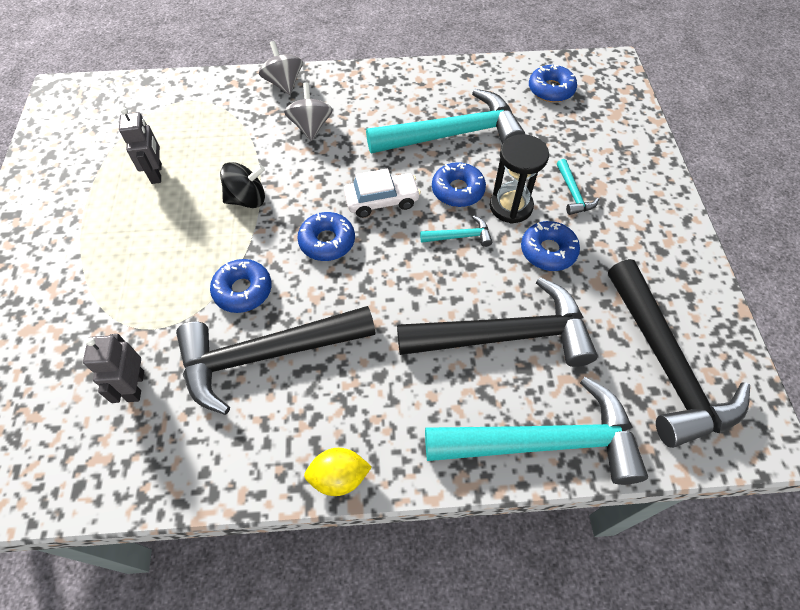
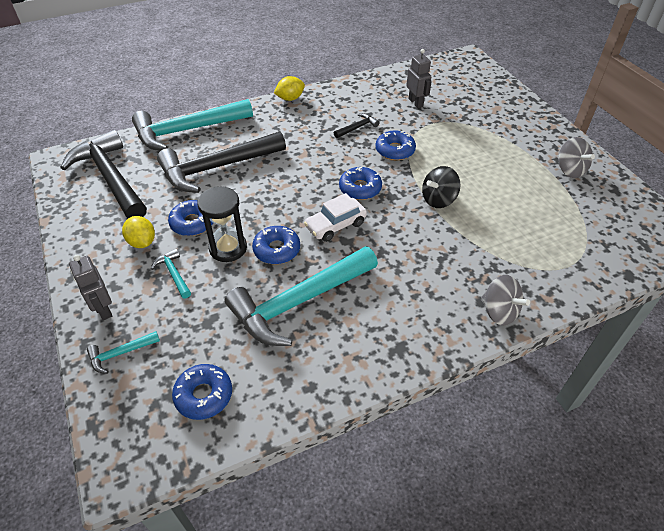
camera: 160 degrees right, 10 degrees down
grey robot [119,108,162,184] -> grey robot moved to [69,255,112,320]
black hammer [176,306,376,415] -> black hammer [334,113,379,138], size x0.41
grey spinning top [284,83,333,141] -> grey spinning top moved to [558,137,595,178]
turquoise hammer [420,215,492,247] -> turquoise hammer moved to [87,331,160,374]
none -> yellow lemon [122,216,155,248]

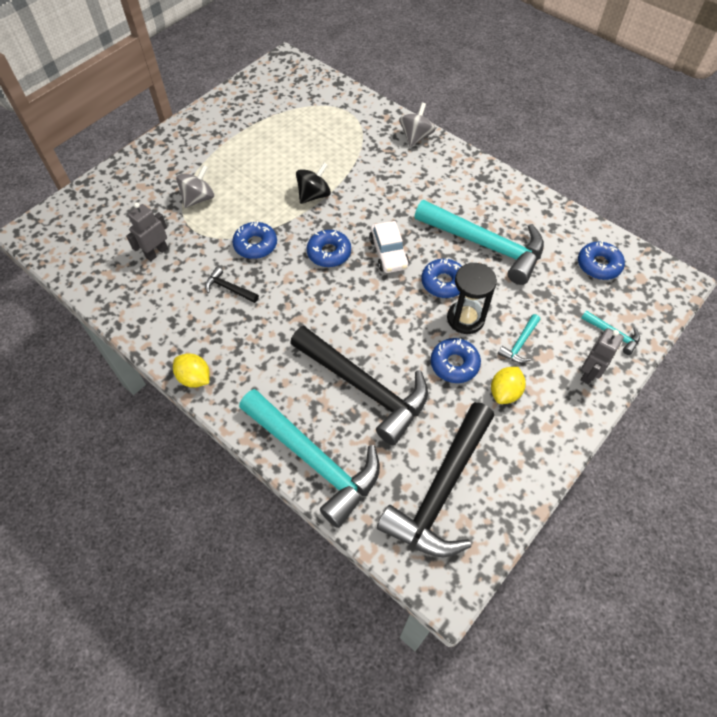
camera: 115 degrees left, 10 degrees up
white car [304,193,367,242] -> white car turned 45 degrees clockwise [369,221,409,273]
black spinning top [422,166,460,208] -> black spinning top turned 75 degrees counterclockwise [296,163,331,204]
grey spinning top [558,137,595,178] -> grey spinning top moved to [176,165,214,208]

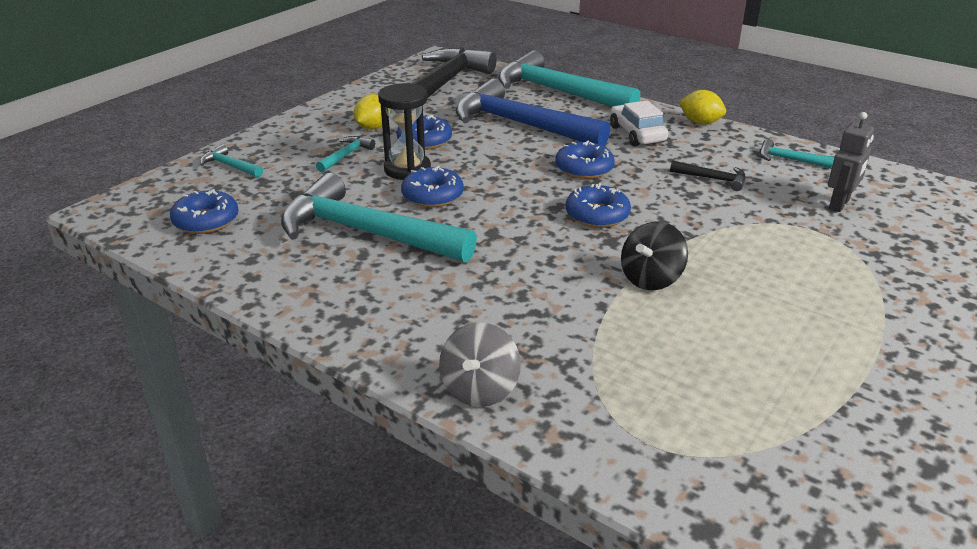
camera: 175 degrees right, 25 degrees down
grey spinning top [176,165,214,208] -> none
blue donut [232,221,277,259] -> blue donut moved to [555,141,615,179]
black hammer [290,326,428,445] -> blue hammer [455,79,610,146]
white car [369,221,409,273] -> white car moved to [610,100,668,146]
grey robot [581,328,624,385] -> none
none -> turquoise hammer [760,139,834,169]

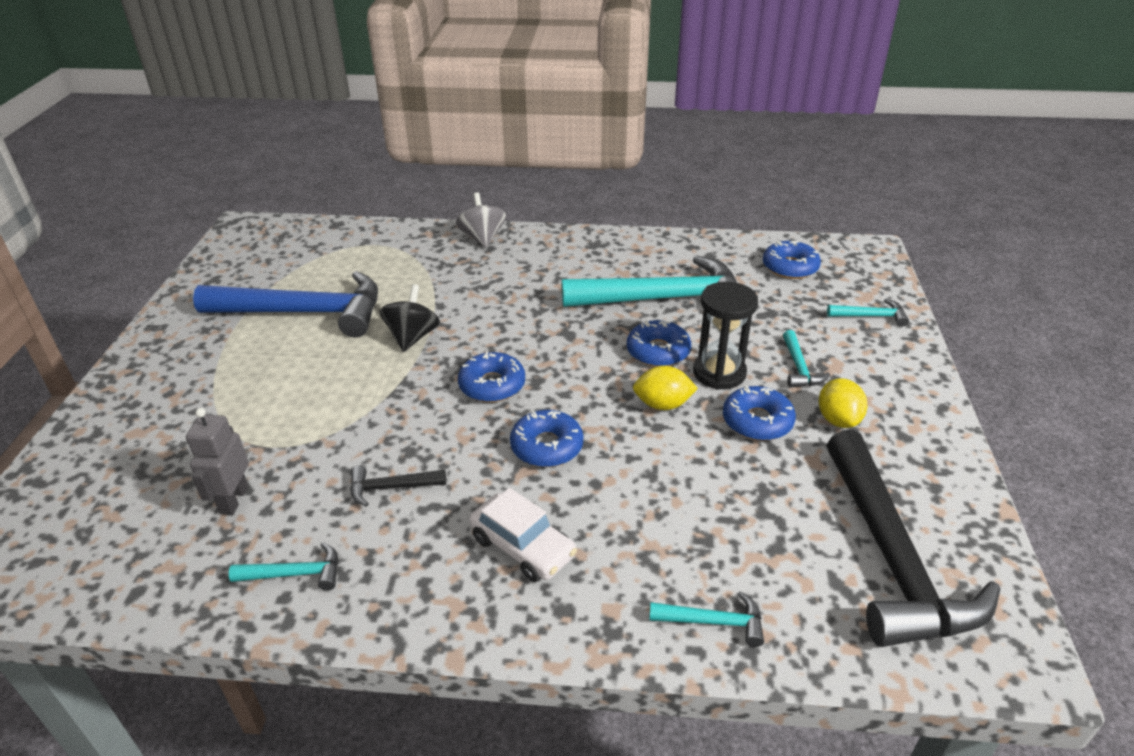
camera: 150 degrees right, 5 degrees up
blue hammer [455,79,610,146] -> blue hammer moved to [193,271,378,338]
turquoise hammer [498,50,641,107] -> turquoise hammer [649,591,764,647], size x0.41
yellow lemon [679,90,726,125] -> yellow lemon moved to [633,366,698,410]

